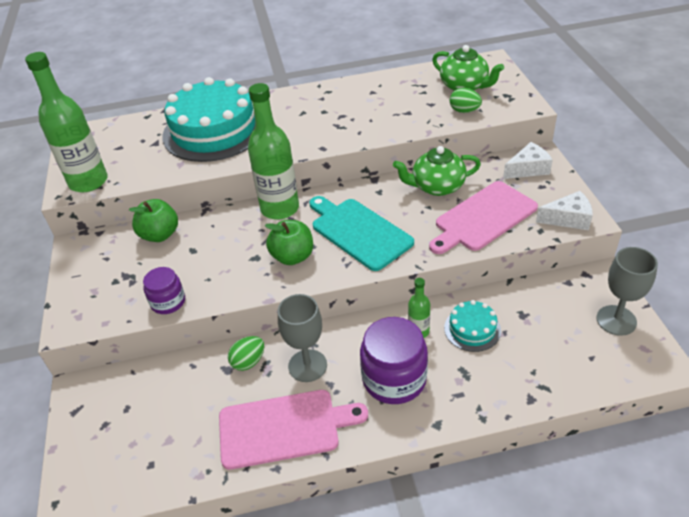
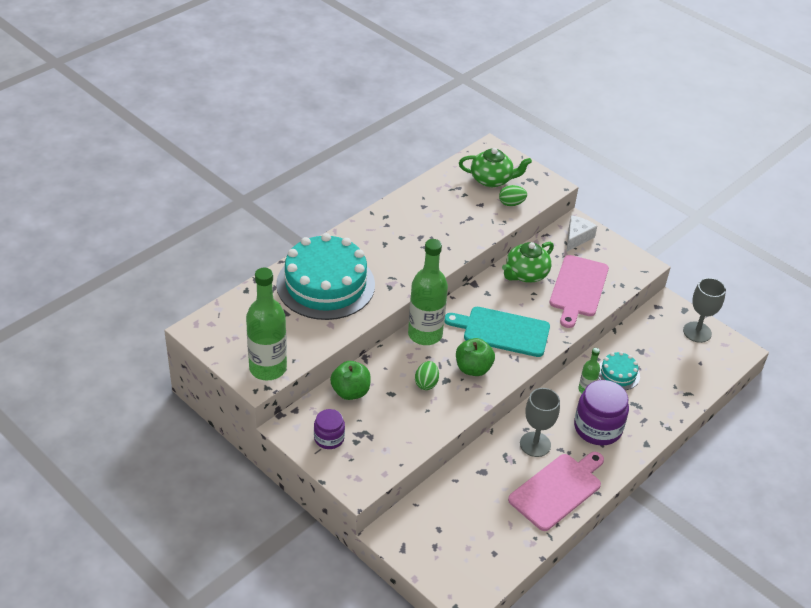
camera: 40 degrees left, 0 degrees up
purple jar [143,267,185,314] -> purple jar moved to [314,409,345,449]
green egg [228,336,265,371] -> green egg moved to [415,361,439,390]
white cheese [536,191,593,230] -> none

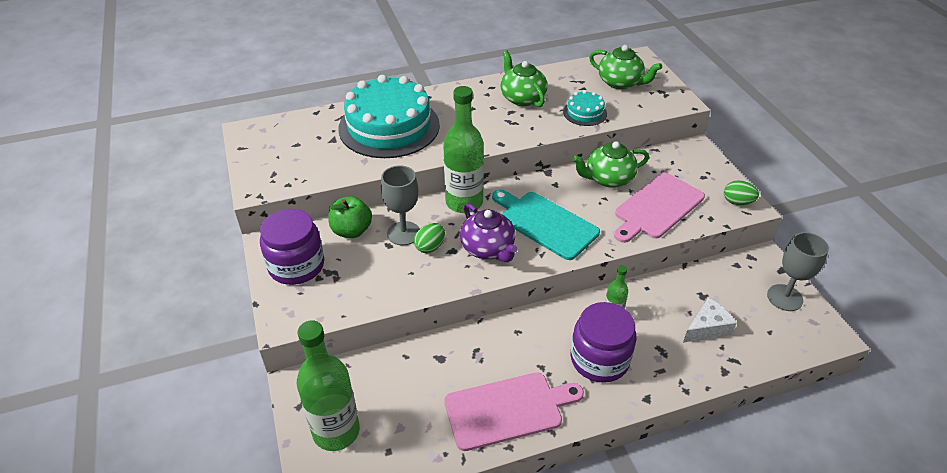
camera: 30 degrees right, 0 degrees up
green bottle [246,268,287,380] -> green bottle moved to [297,321,360,451]
purple jar [314,409,345,449] -> purple jar [260,209,324,285], size x1.71
green apple [456,338,495,376] -> purple teapot [460,203,518,262]
green egg [499,185,527,206] -> green egg moved to [724,180,759,205]
grey goblet [520,388,560,457] -> grey goblet moved to [381,165,420,246]
white cheese [567,215,597,251] -> white cheese moved to [683,298,737,343]
turquoise cake [599,352,640,390] -> turquoise cake moved to [563,90,607,126]
none -> green teapot [501,50,547,107]

